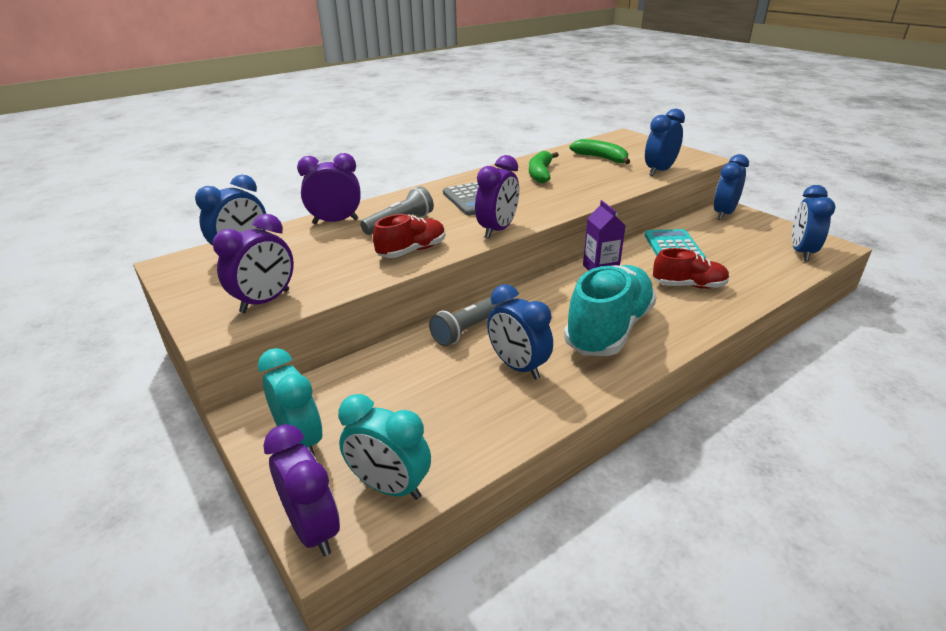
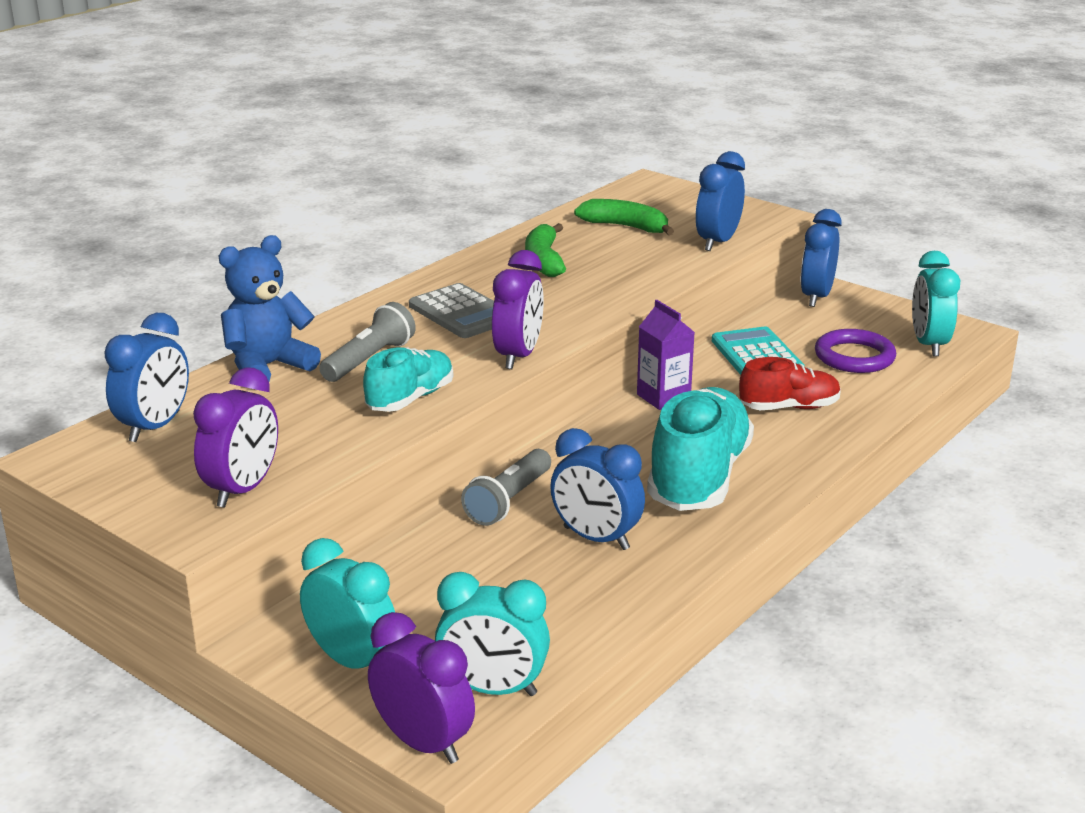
camera: 15 degrees left, 5 degrees down
purple clock [297,153,361,224] -> blue teddy bear [219,235,321,381]
red shoe [373,214,445,258] -> turquoise shoe [363,347,453,412]
blue clock [792,185,836,261] -> turquoise clock [912,251,960,356]
none -> purple ring [815,329,896,373]

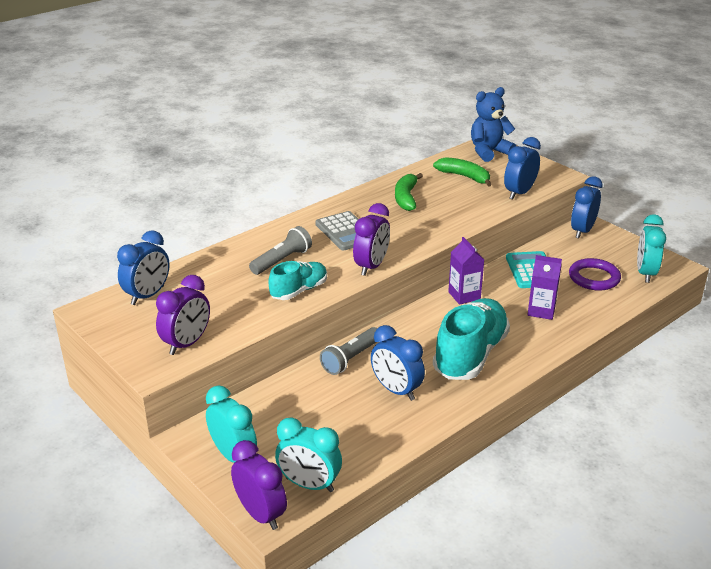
camera: 10 degrees right, 5 degrees up
blue teddy bear [219,235,321,381] -> blue teddy bear moved to [471,87,516,162]
red shoe [739,357,841,410] -> purple carton [528,255,562,320]

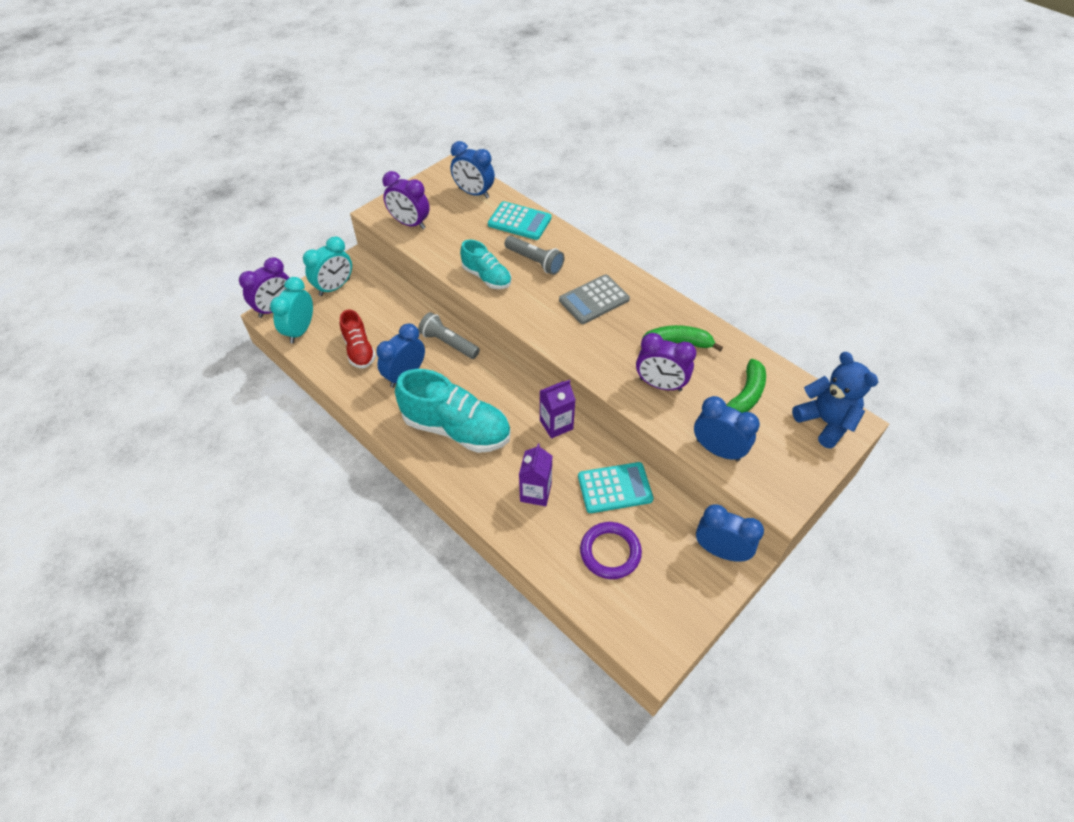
camera: 85 degrees right, 20 degrees up
purple clock [353,203,390,276] -> purple clock moved to [636,333,696,391]
turquoise clock [637,214,666,283] -> none
none -> red shoe [340,309,376,368]
none -> turquoise calculator [488,201,552,240]

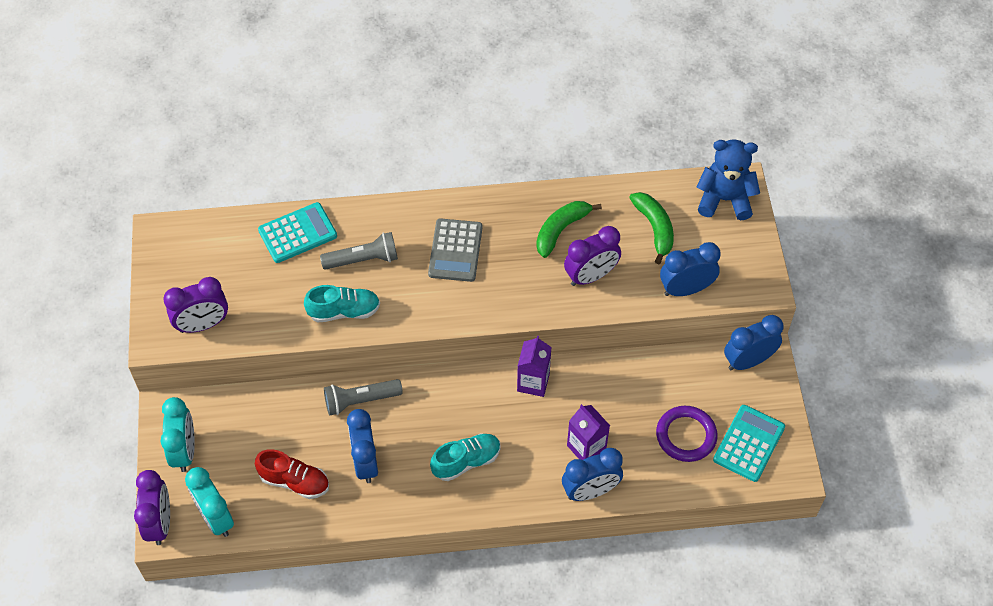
camera: 50 degrees left, 5 degrees up
turquoise shoe [395,369,511,453] -> turquoise shoe [430,433,501,481], size x0.56
blue clock [450,141,495,198] -> blue clock moved to [562,448,623,501]
turquoise calculator [578,462,654,513] -> turquoise calculator moved to [713,405,785,482]

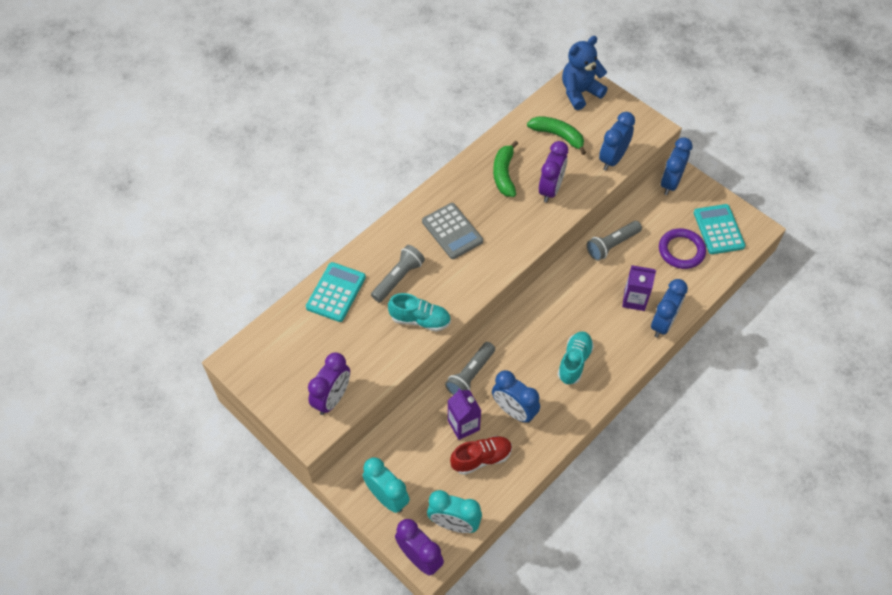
camera: 40 degrees left, 0 degrees up
turquoise shoe [304,285,380,322] -> turquoise shoe turned 60 degrees clockwise [388,293,451,332]
purple carton [517,336,552,397] -> purple carton moved to [448,388,481,440]
none -> grey flashlight [586,221,642,261]

